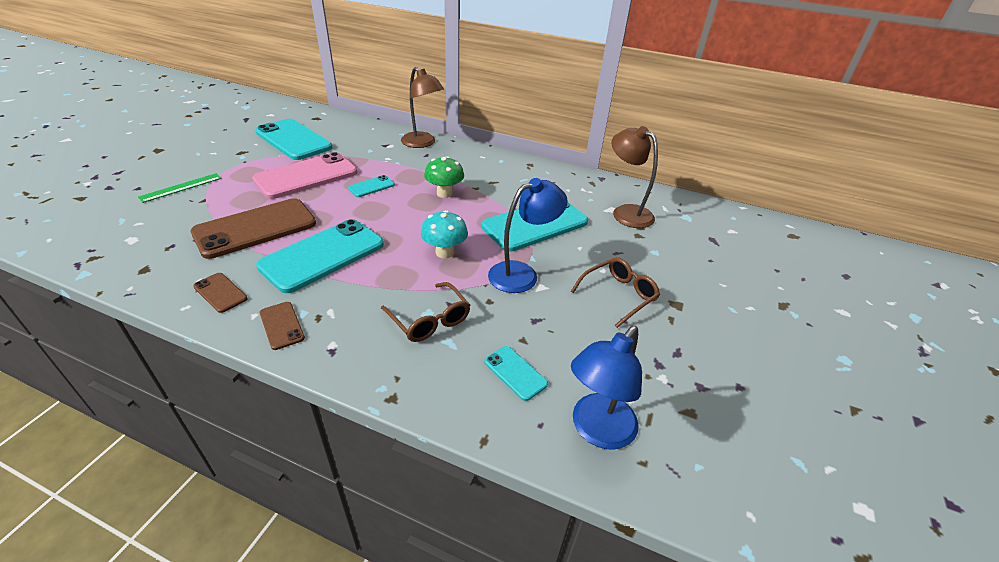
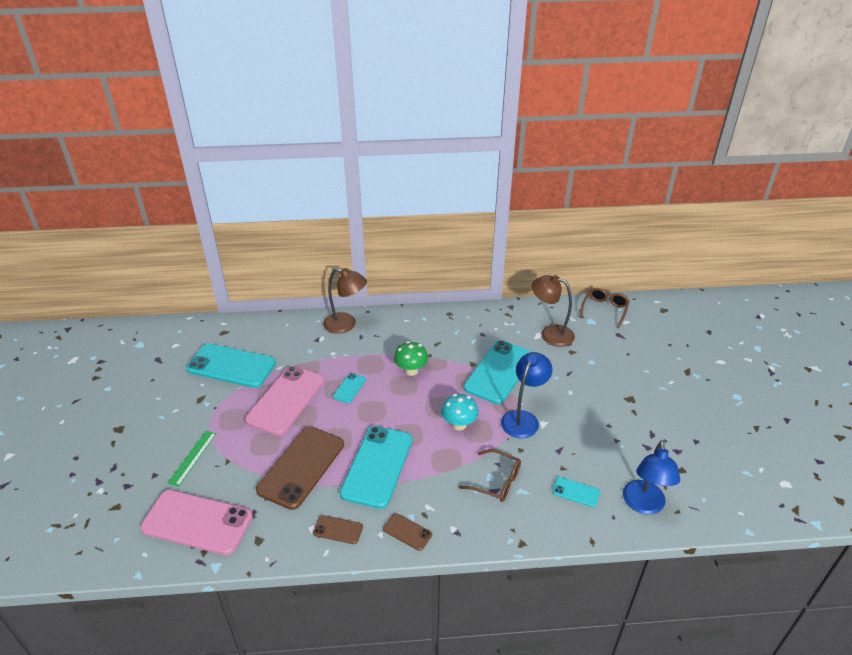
camera: 25 degrees left, 0 degrees up
brown glasses [571,257,660,328] -> brown glasses moved to [580,288,629,328]
none -> pink phone [140,490,253,555]

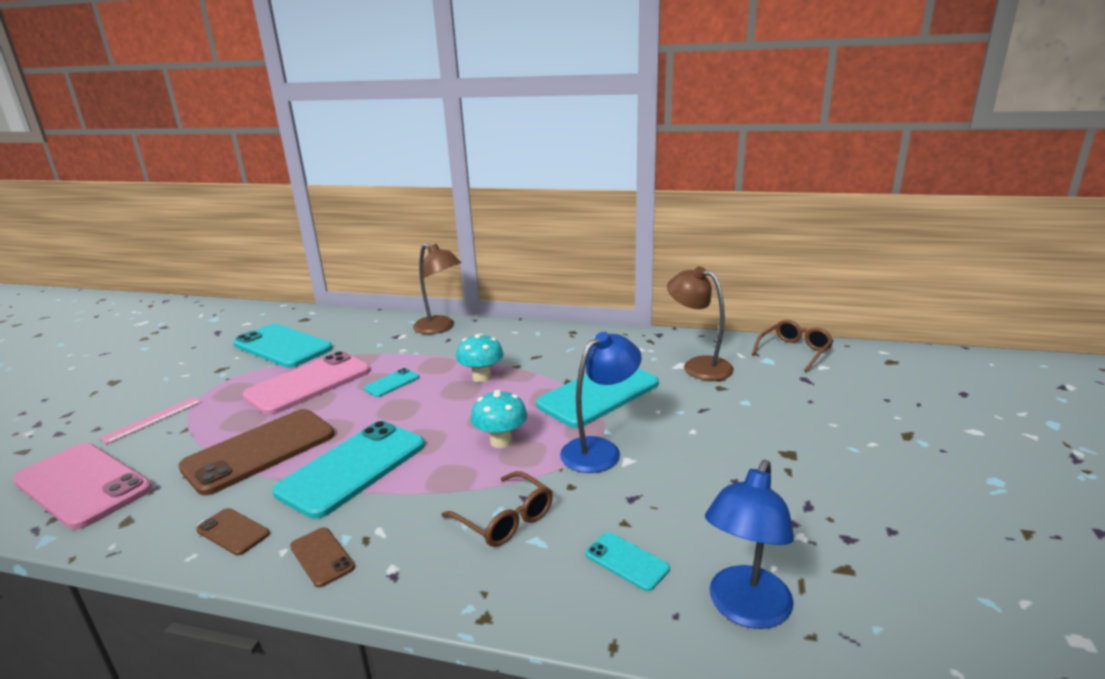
camera: 20 degrees right, 15 degrees down
green ruler [168,431,216,487] -> pink ruler [99,397,202,444]
green mushroom [394,341,428,376] -> turquoise mushroom [456,334,504,382]

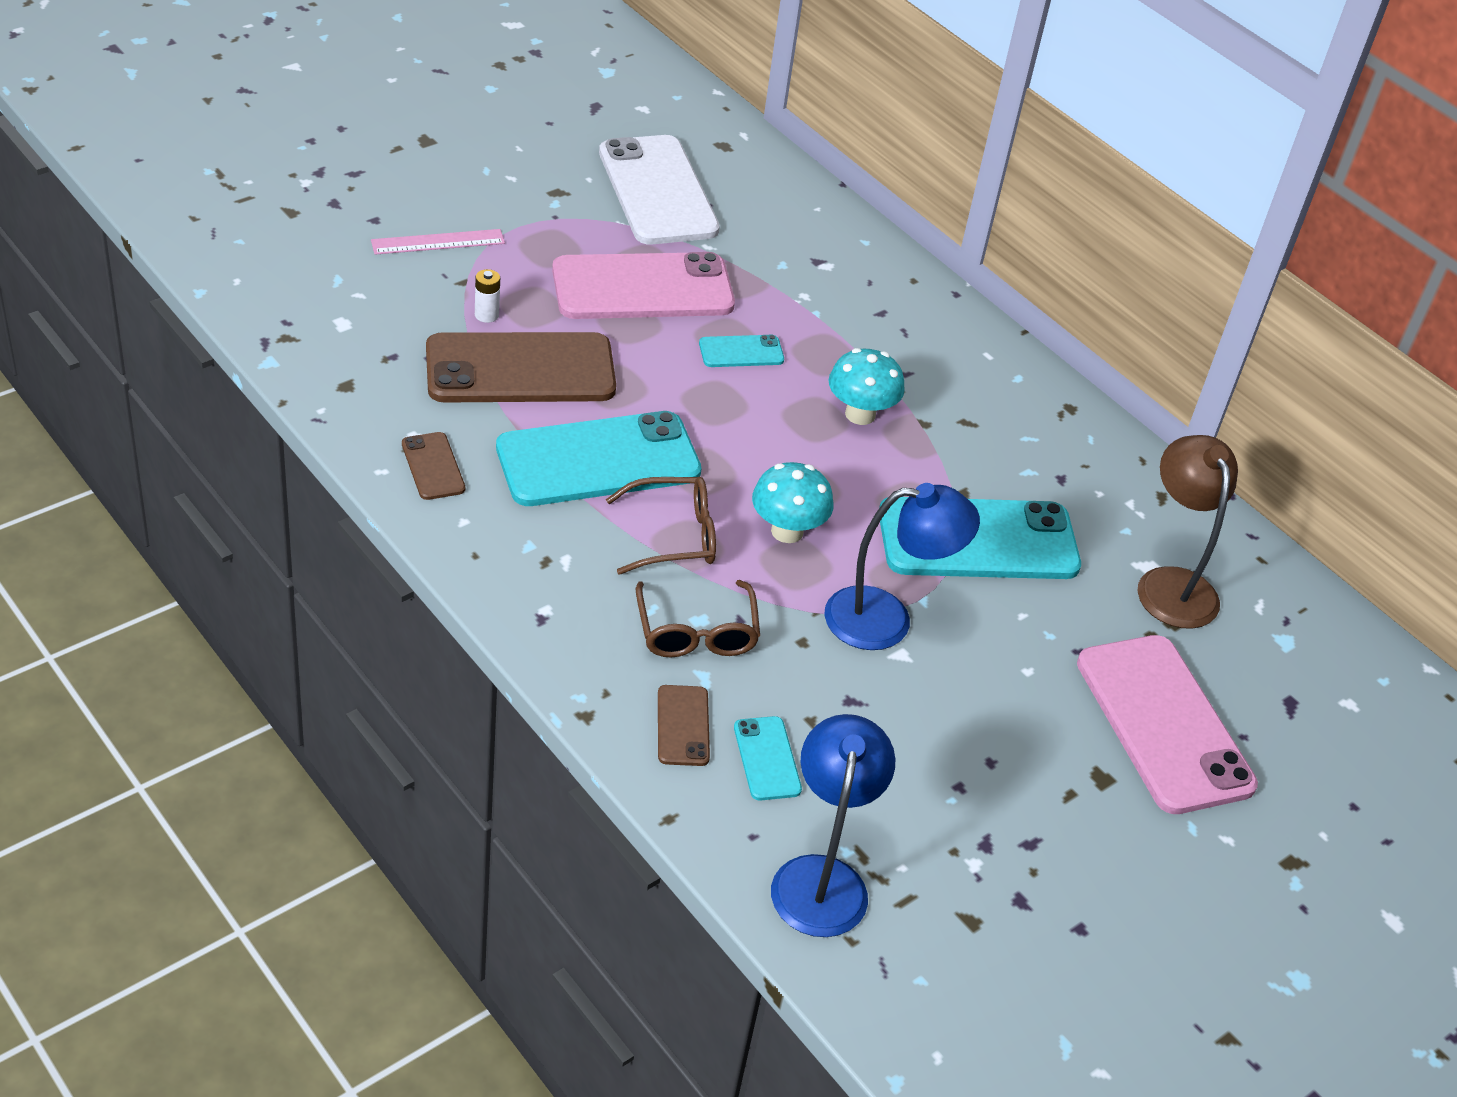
camera: 30 degrees right, 20 degrees up
pink phone [13,443,152,530] -> pink phone moved to [1077,635,1258,814]
turquoise phone [233,323,333,368] -> white phone [599,135,720,245]
brown phone [290,527,355,587] -> brown phone moved to [658,685,710,766]
brown lamp [413,243,461,334] -> none
blue lamp [705,460,794,629] -> blue lamp turned 120 degrees clockwise [771,714,895,937]
brown glasses [752,320,834,372] -> brown glasses moved to [606,477,716,575]
none -> white battery [475,269,500,323]

